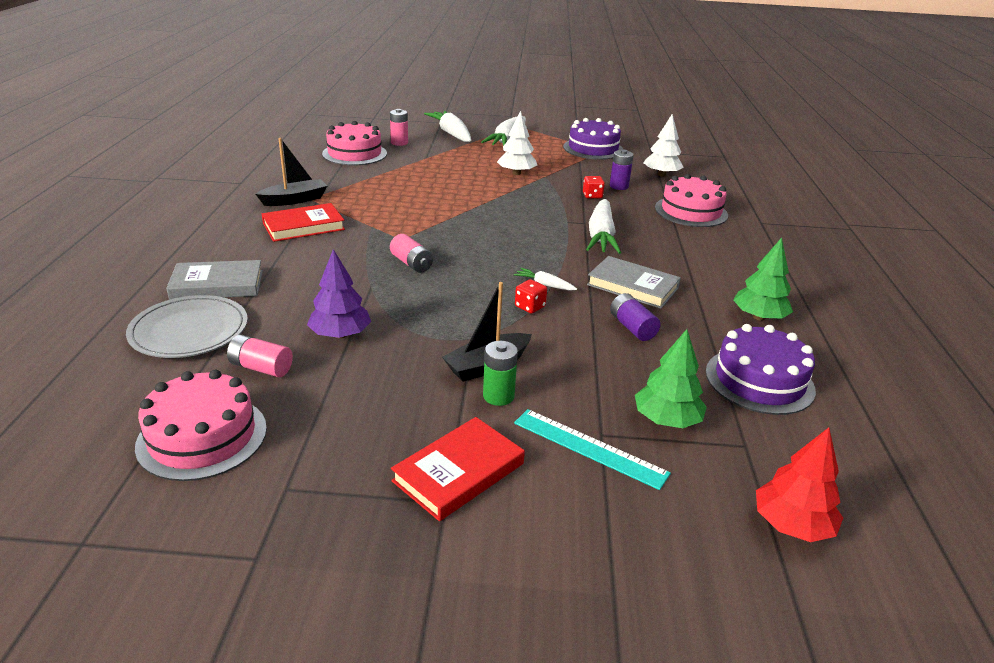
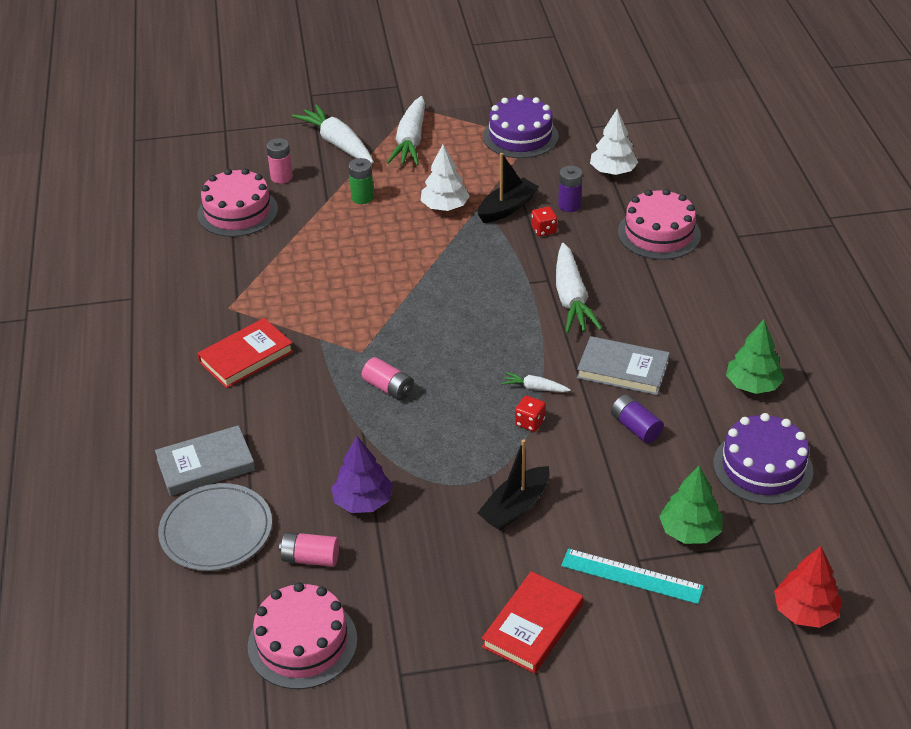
camera: 10 degrees left, 10 degrees up
black boat [256,138,327,206] -> black boat moved to [478,153,539,223]
green battery [483,341,518,406] -> green battery moved to [348,158,374,204]

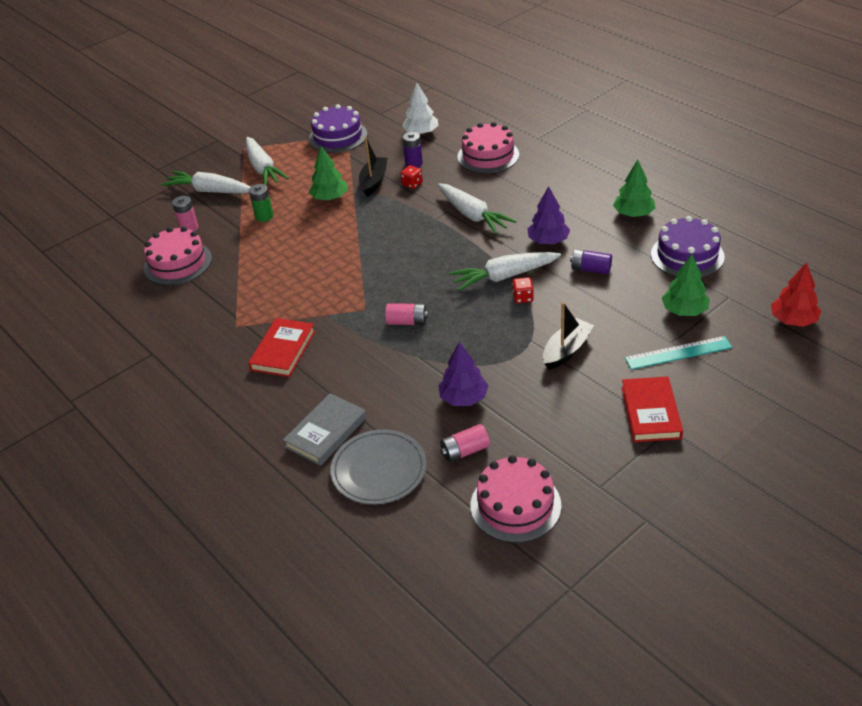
camera: 30 degrees left, 0 degrees up
white tree [420,144,470,211] -> green tree [309,146,348,201]
black boat [478,439,550,531] -> black boat turned 150 degrees counterclockwise [543,302,594,370]
white carrot [501,372,571,392] -> white carrot [449,252,561,291], size x2.11
grey book [577,336,670,395] -> purple tree [527,186,570,244]

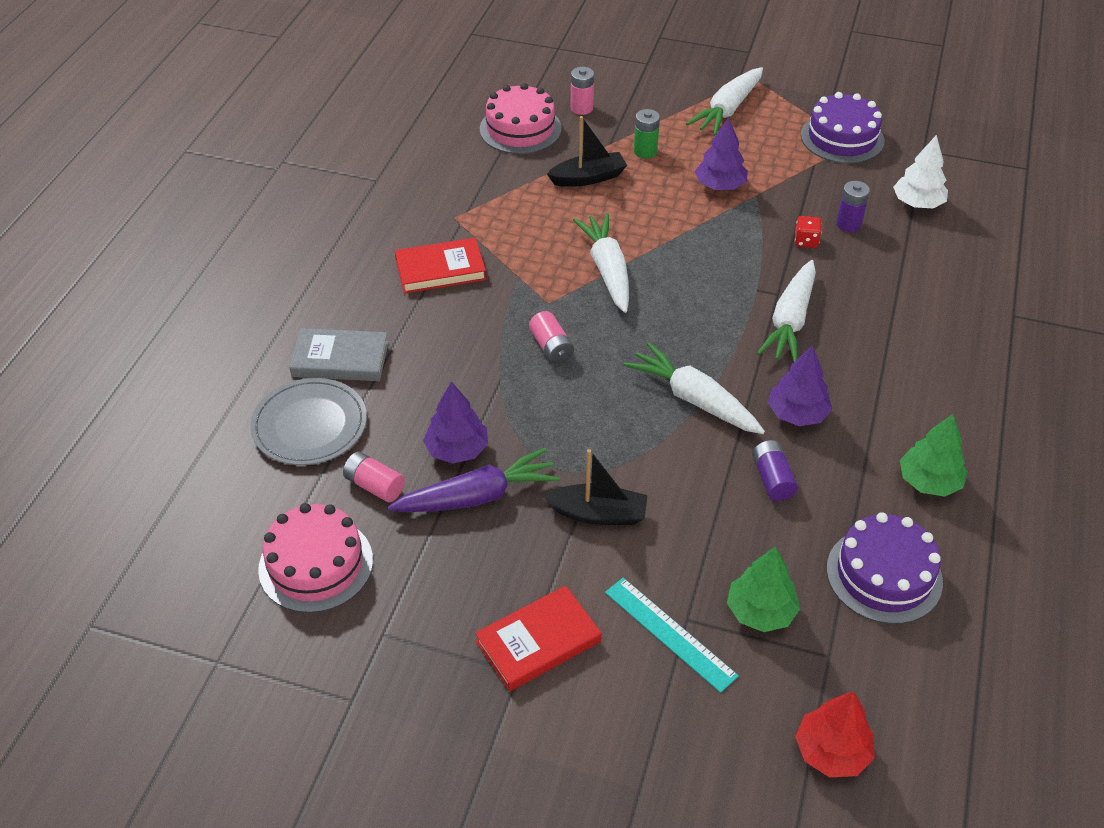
camera: 55 degrees right, 5 degrees up
white carrot [161,171,250,194] -> white carrot moved to [573,213,629,313]
green tree [309,146,348,201] -> purple tree [695,117,748,190]
black boat [359,137,388,197] -> black boat moved to [547,116,627,187]
pink cake [457,122,519,173] -> none
red dice [512,277,534,303] -> none
none -> purple carrot [388,448,560,512]

